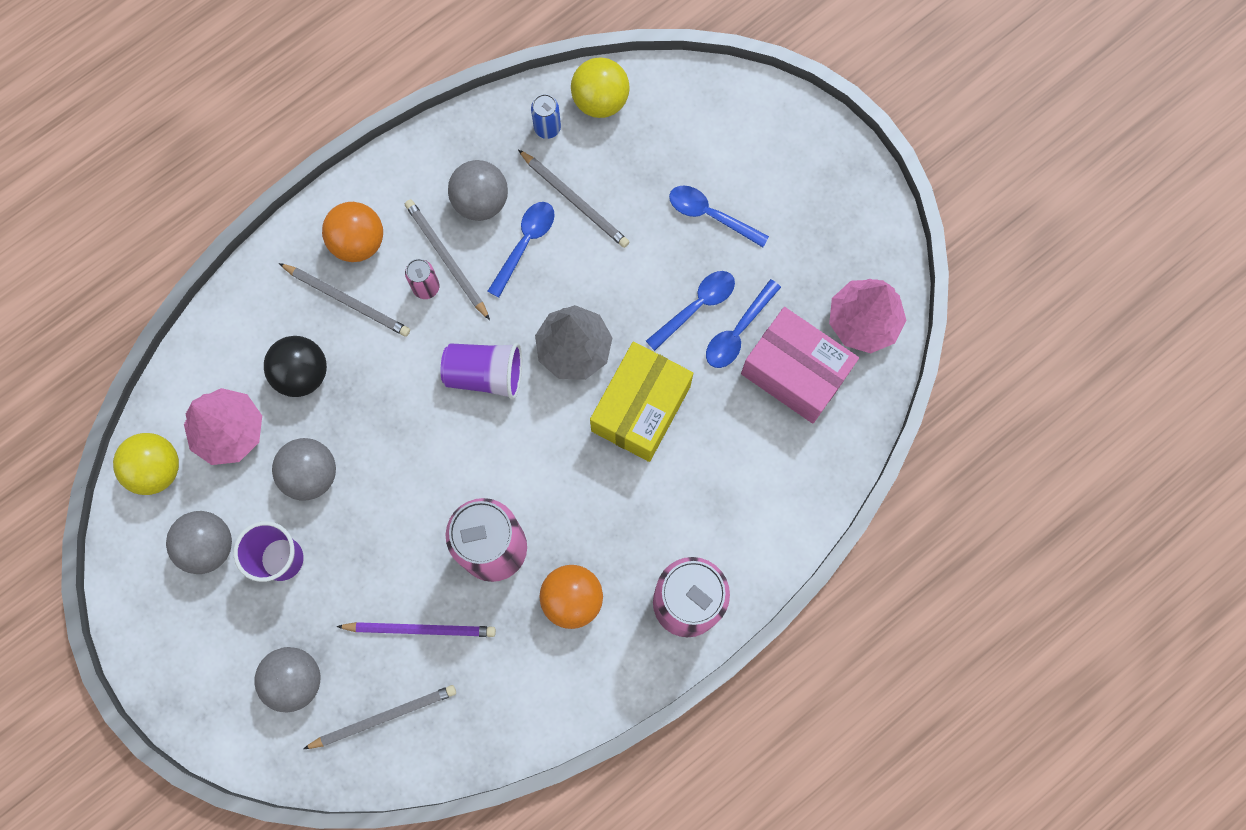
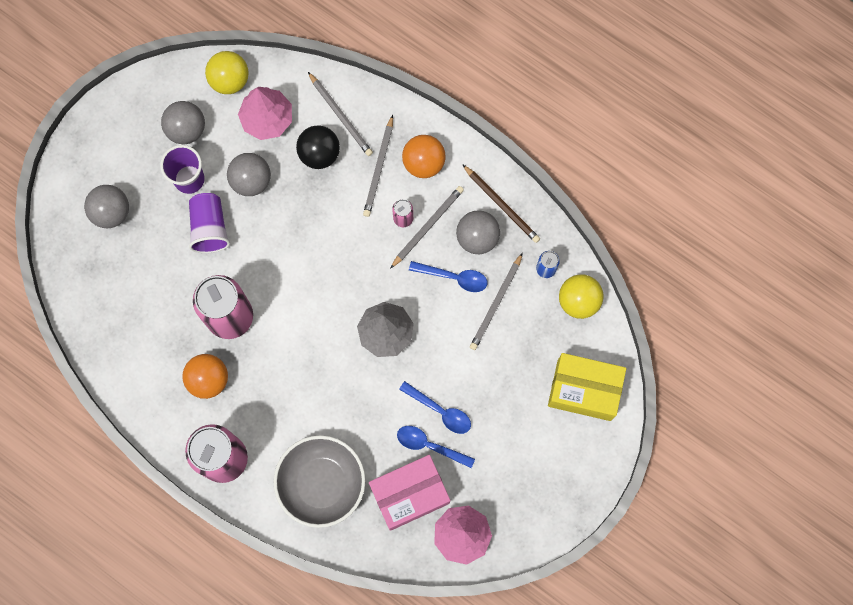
camera: 75 degrees right, 0 degrees up
grey pencil [303,685,456,749] -> grey pencil moved to [308,72,373,156]
purple pencil [336,622,496,637] -> none
purple cup [441,343,522,400] -> purple cup moved to [189,193,230,253]
yellow box [590,342,693,462] -> yellow box moved to [548,353,626,421]
blue spoon [669,186,769,247] -> none
pink box [741,307,859,424] -> pink box turned 45 degrees clockwise [369,455,450,531]
none -> grey bowl [273,435,365,528]
none -> brown pencil [462,164,540,243]

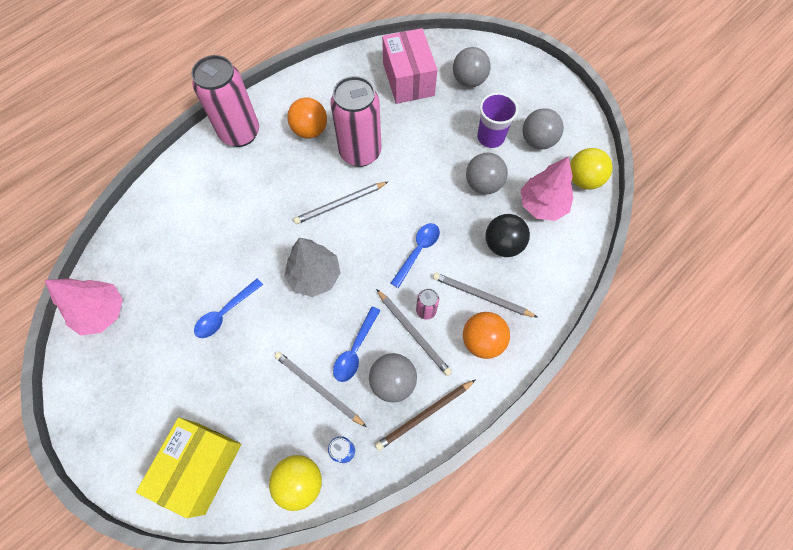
camera: 100 degrees right, 10 degrees down
purple cup [189,193,230,253] -> none
grey bowl [273,435,365,528] -> none
grey pencil [308,72,373,156] -> grey pencil moved to [294,182,388,224]
pink box [369,455,450,531] -> pink box moved to [382,28,437,104]
blue spoon [397,426,475,468] -> blue spoon moved to [391,223,440,288]

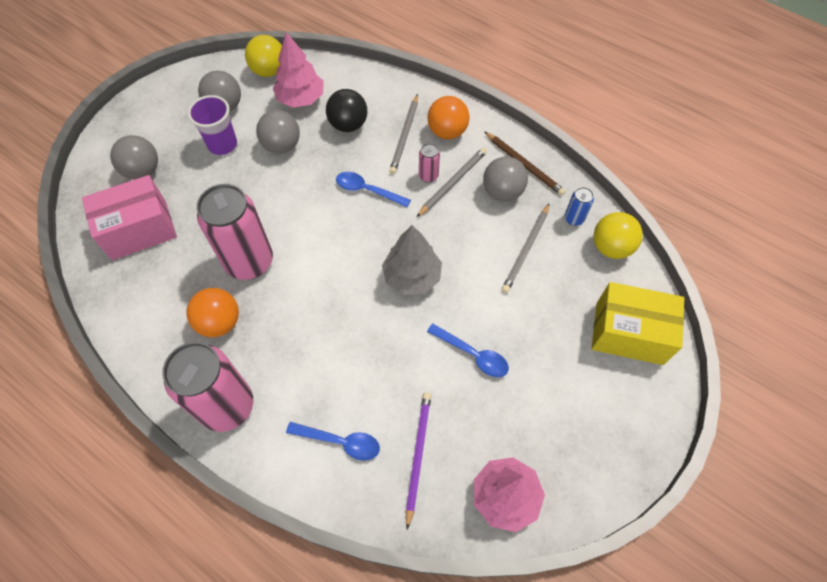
camera: 100 degrees left, 5 degrees down
grey pencil [294,182,388,224] -> none
blue spoon [333,306,381,382] -> blue spoon moved to [286,422,380,461]
none -> purple pencil [406,392,431,530]

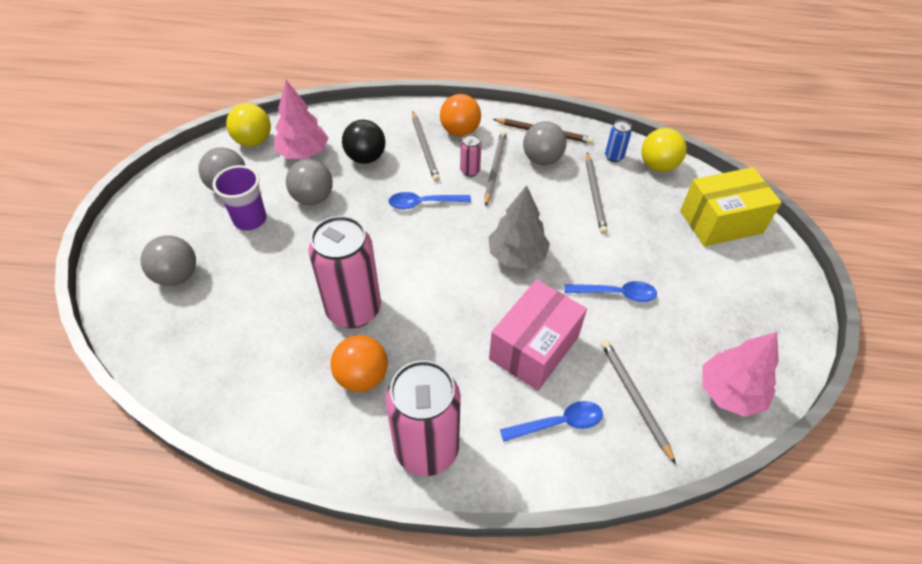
camera: 30 degrees left, 10 degrees down
pink box [82,175,177,260] -> pink box moved to [489,279,587,391]
purple pencil [406,392,431,530] -> grey pencil [601,340,676,464]

